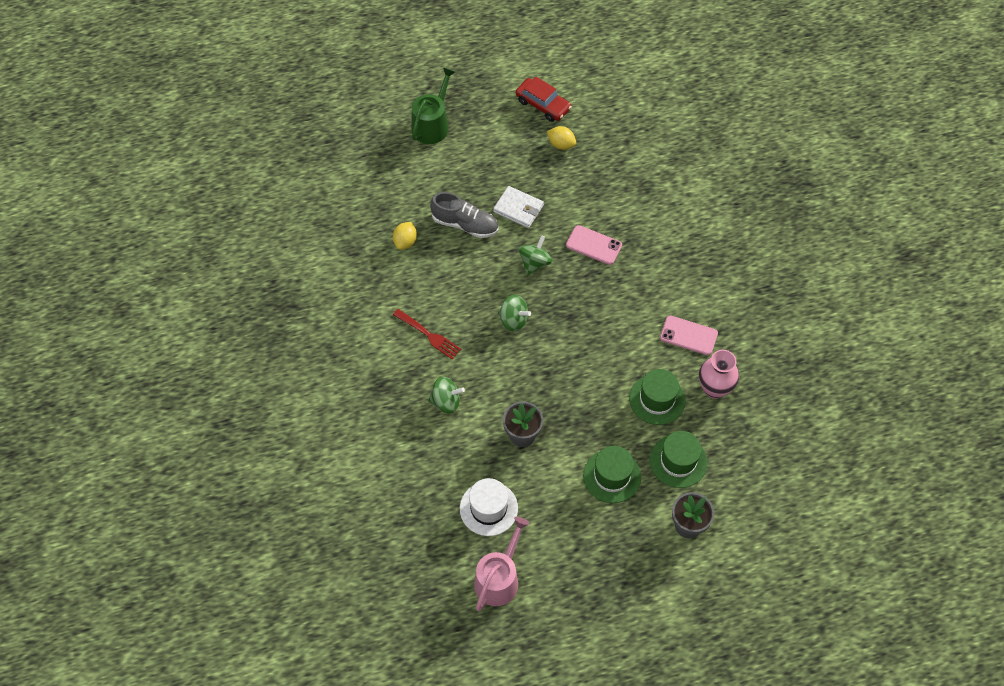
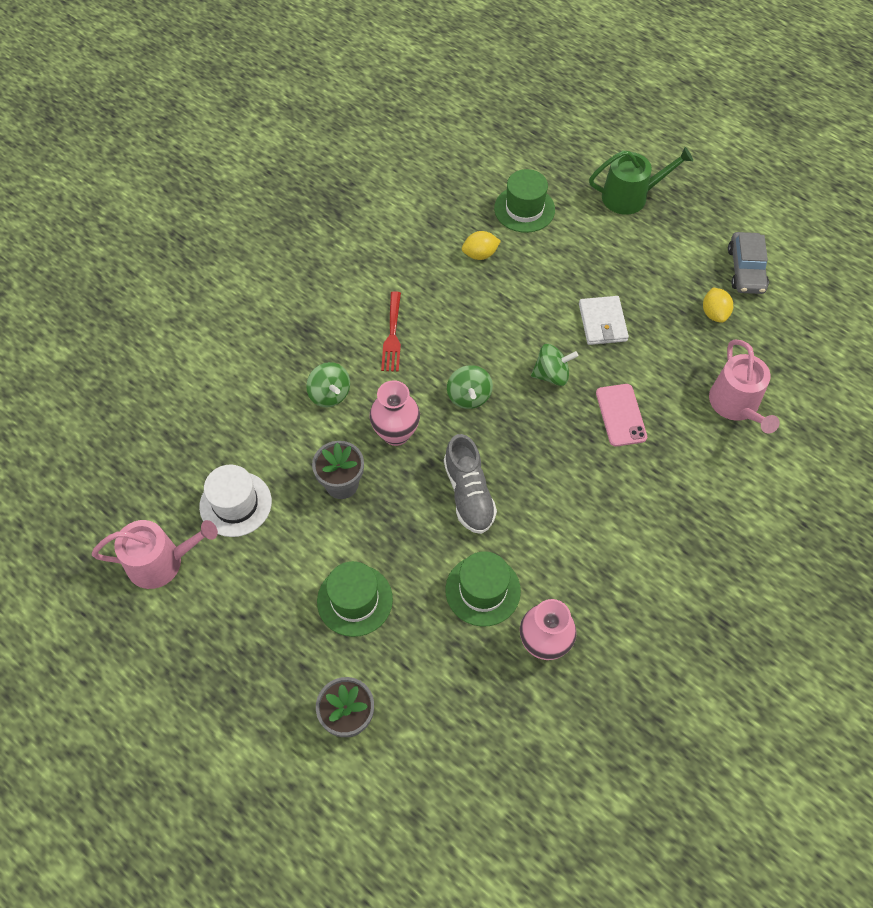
camera: 55 degrees right, 0 degrees up
grey shoe [430,192,498,238] -> grey shoe moved to [444,434,497,534]
red car [516,77,572,122] -> grey car [728,232,769,294]
green hat [650,431,707,488] -> green hat moved to [494,169,555,233]
pink phone [660,316,718,355] -> none
none -> pink vase [369,380,420,446]
none -> pink watering can [709,340,780,434]

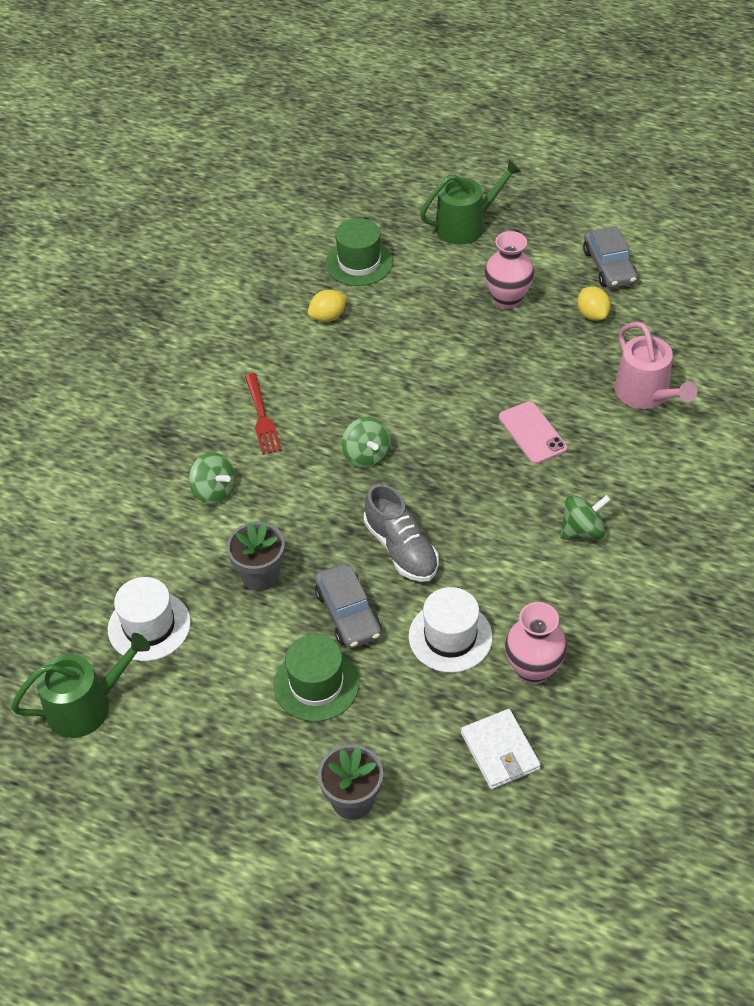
camera: 15 degrees left, 10 degrees down
pink watering can [92,520,218,589] -> green watering can [11,633,150,738]
pink vase [369,380,420,446] -> pink vase moved to [484,231,535,309]
green hat [445,551,521,627] -> white hat [409,587,492,673]
green spinning top [531,344,578,386] -> green spinning top moved to [560,495,611,539]
white wallet [579,296,629,345] -> white wallet moved to [461,709,541,789]
none -> grey car [315,563,382,649]

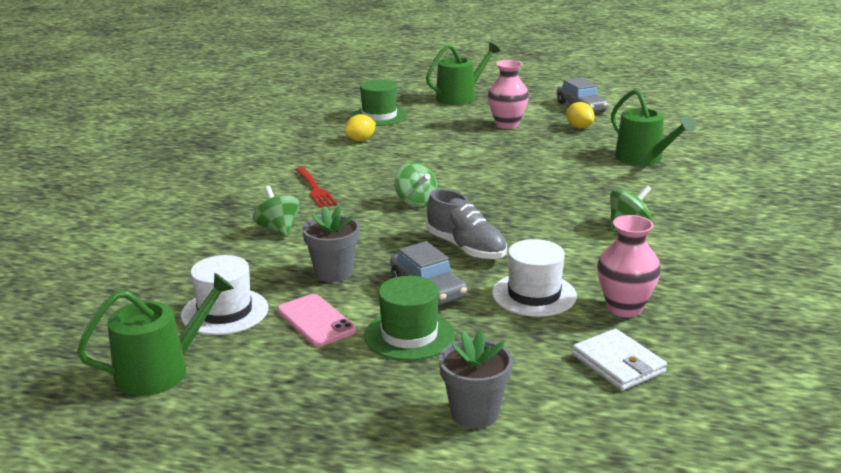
camera: 10 degrees left, 25 degrees down
green spinning top [189,452,236,505] -> green spinning top turned 150 degrees counterclockwise [253,186,300,237]
pink phone [499,401,567,464] -> pink phone moved to [277,294,356,347]
pink watering can [615,322,697,409] -> green watering can [611,89,696,165]

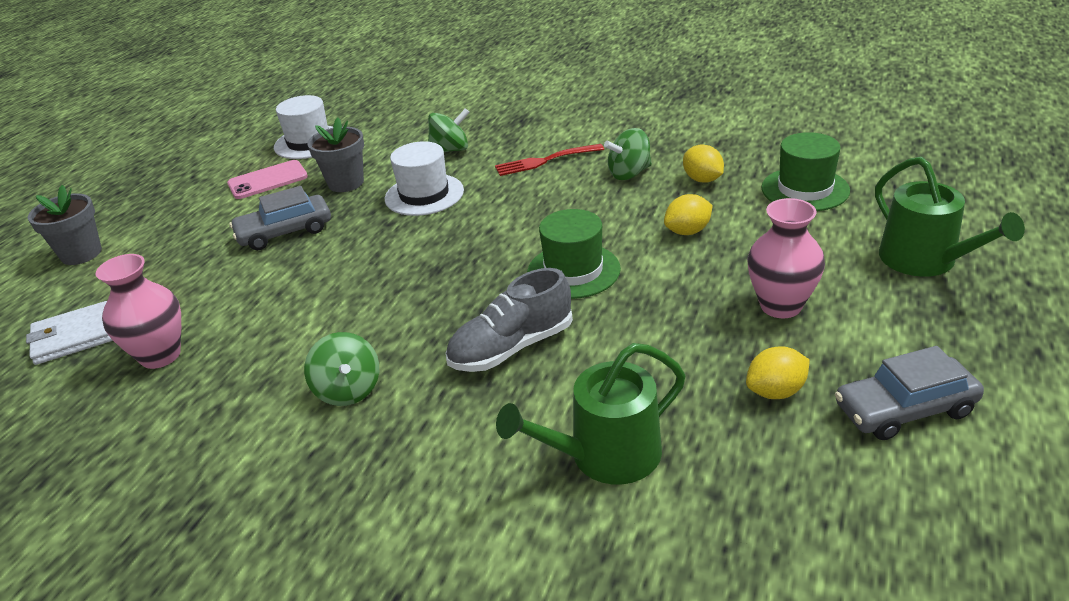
camera: 100 degrees right, 10 degrees up
green watering can [77,273,234,396] -> none
green hat [364,276,455,361] -> green hat moved to [527,209,621,299]
green spinning top [395,162,437,207] -> green spinning top moved to [604,128,652,180]
grey shoe [426,189,507,260] -> grey shoe moved to [446,268,573,372]
white hat [492,239,577,317] -> white hat moved to [385,141,464,216]
none -> yellow lemon [664,194,713,235]

